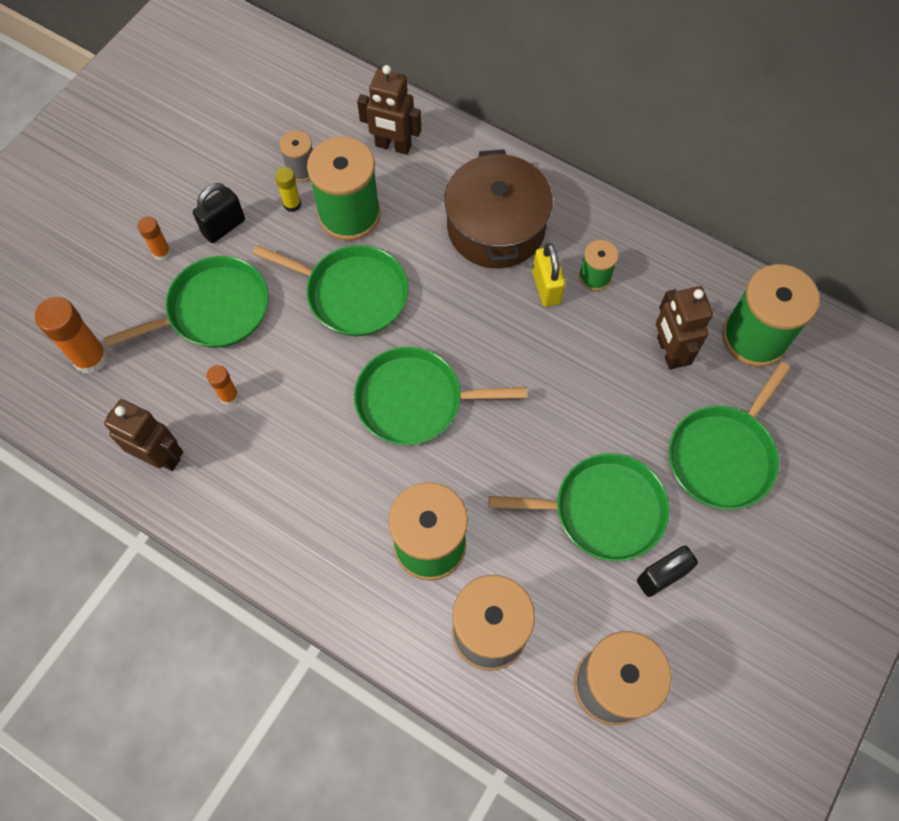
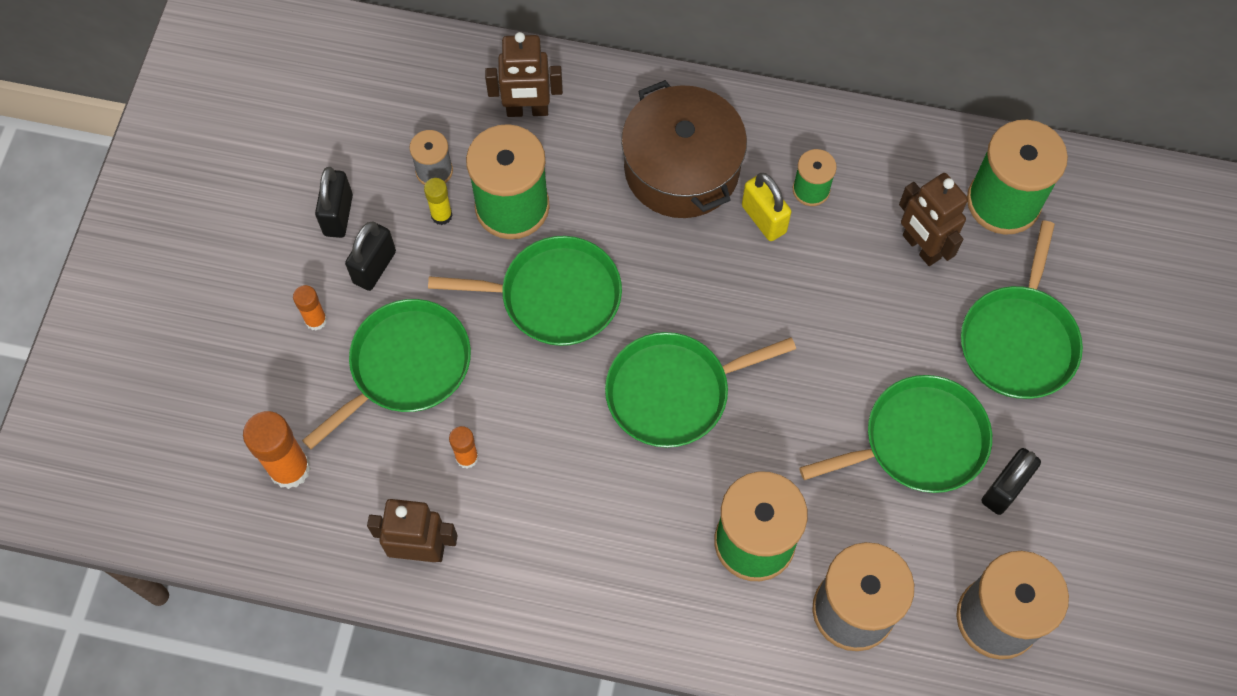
camera: 20 degrees left, 0 degrees up
none -> black padlock [315,167,353,238]

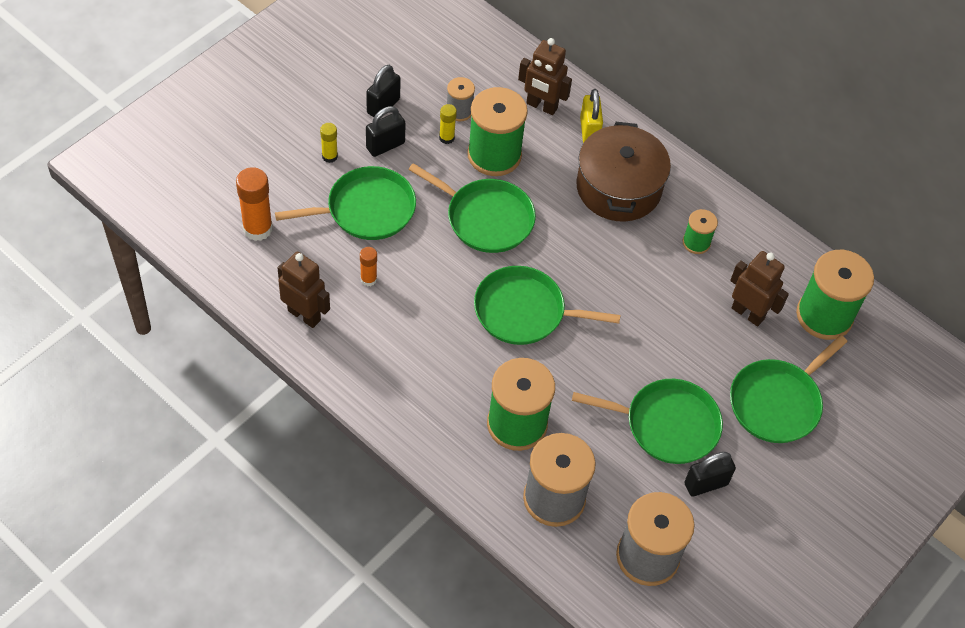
camera: 25 degrees right, 10 degrees down
orange glue stick [293,285,327,331] -> yellow glue stick [320,123,338,163]
yellow padlock [742,173,791,241] -> yellow padlock moved to [580,89,603,143]
brown robot [899,173,968,266] -> brown robot turned 135 degrees clockwise [730,251,789,327]

